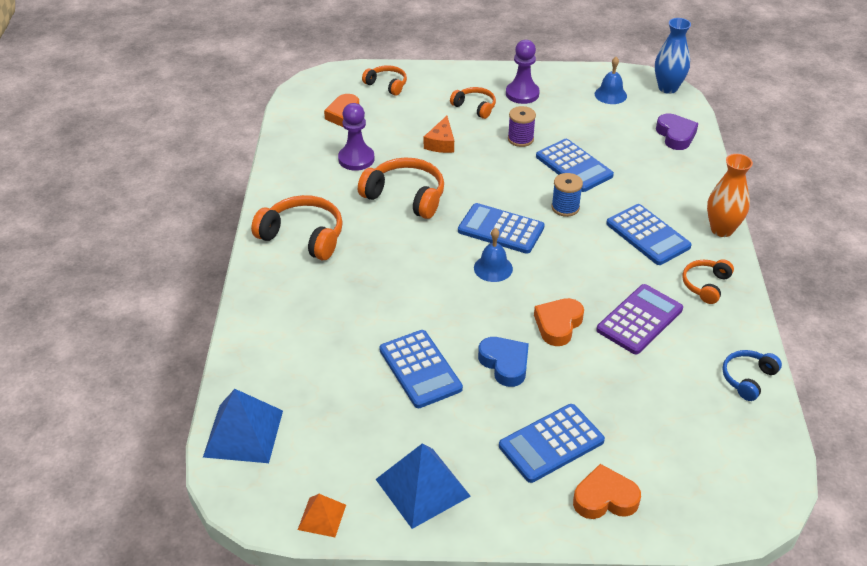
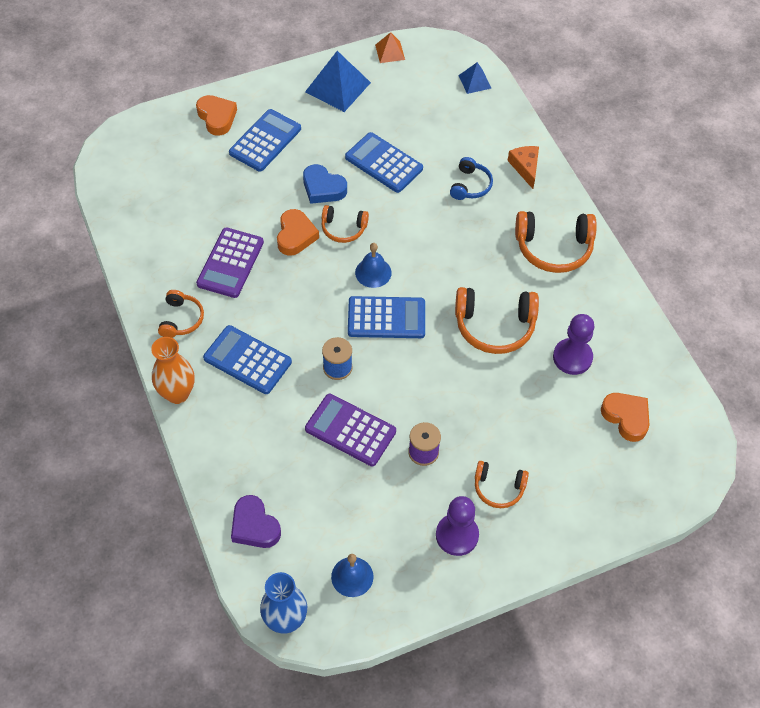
camera: 155 degrees right, 15 degrees up
blue pyramid [203,389,283,463] -> blue pyramid [458,62,491,94], size x0.55
orange headphones [362,65,407,96] -> orange headphones moved to [322,205,369,243]
orange cheese [424,116,454,153] -> orange cheese moved to [508,146,539,189]
blue calculator [536,139,614,192] -> purple calculator [305,394,396,466]
orange heart [573,464,641,519] -> orange heart turned 90 degrees counterclockwise [196,95,237,136]
blue headphones [722,350,782,401] -> blue headphones moved to [450,157,493,200]

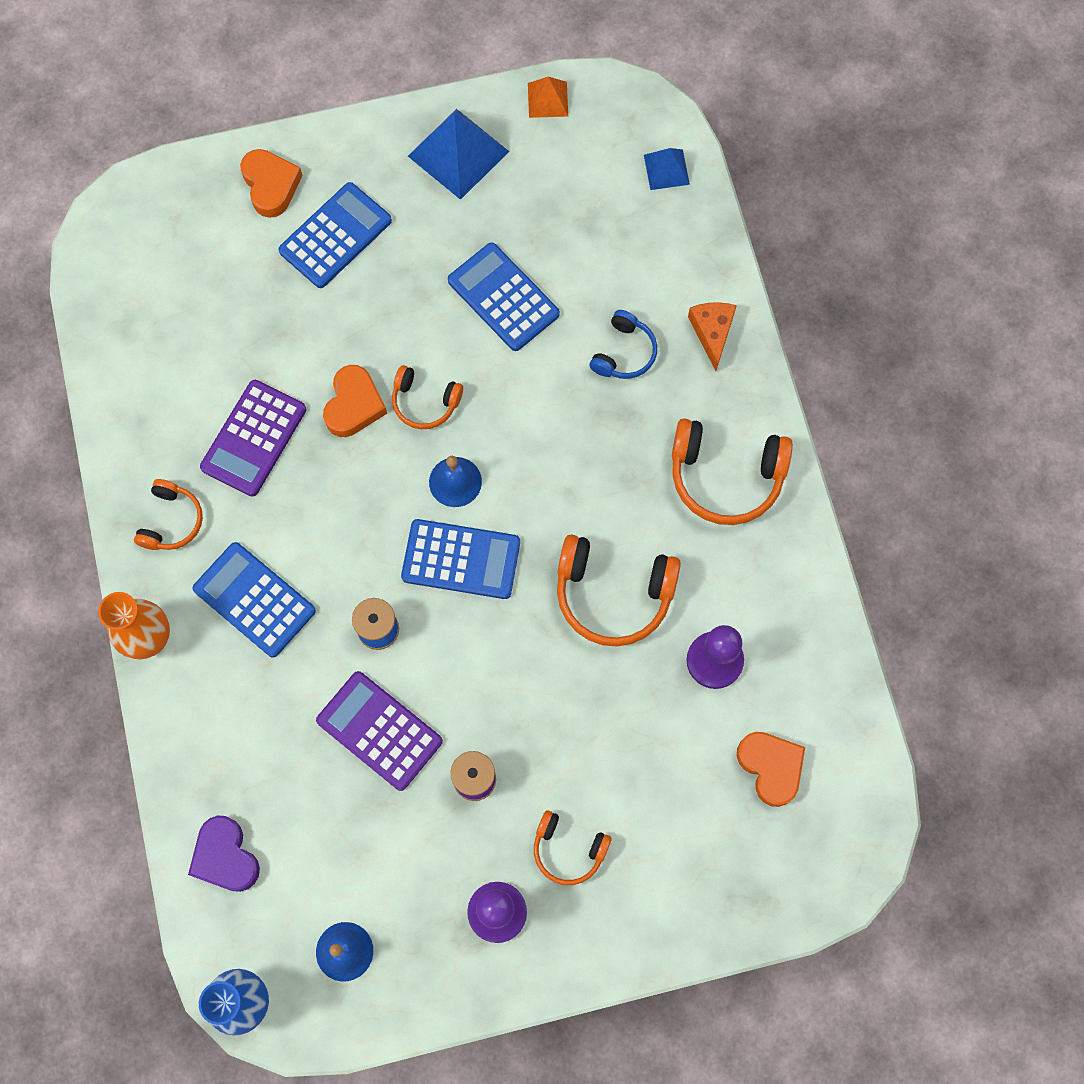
camera: 10 degrees right, 15 degrees up
blue heart [303,164,347,204] -> none

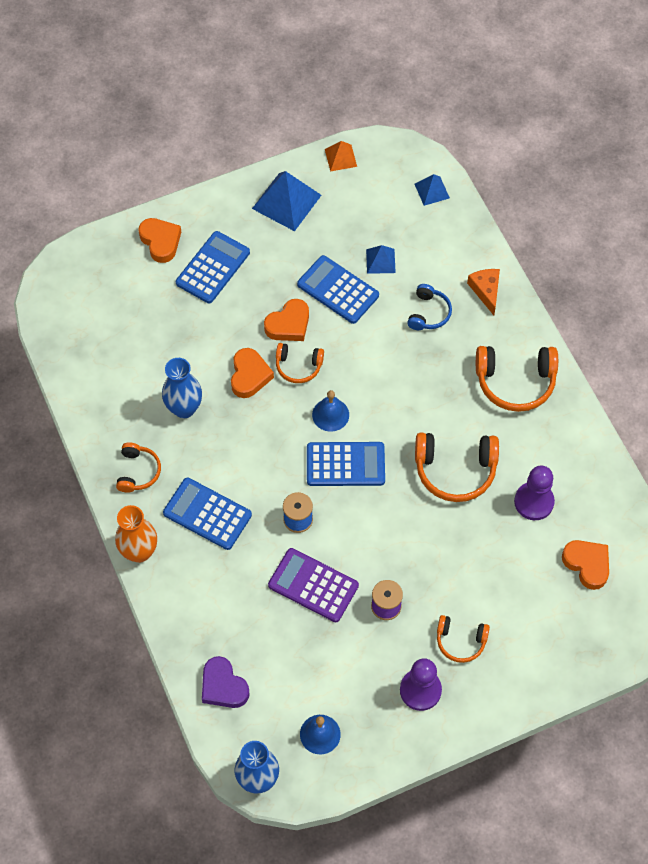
camera: 10 degrees left, 10 degrees down
purple calculator [200,380,306,496] -> blue vase [162,358,202,418]
none -> orange heart [264,299,309,341]
none -> blue pyramid [366,245,396,274]

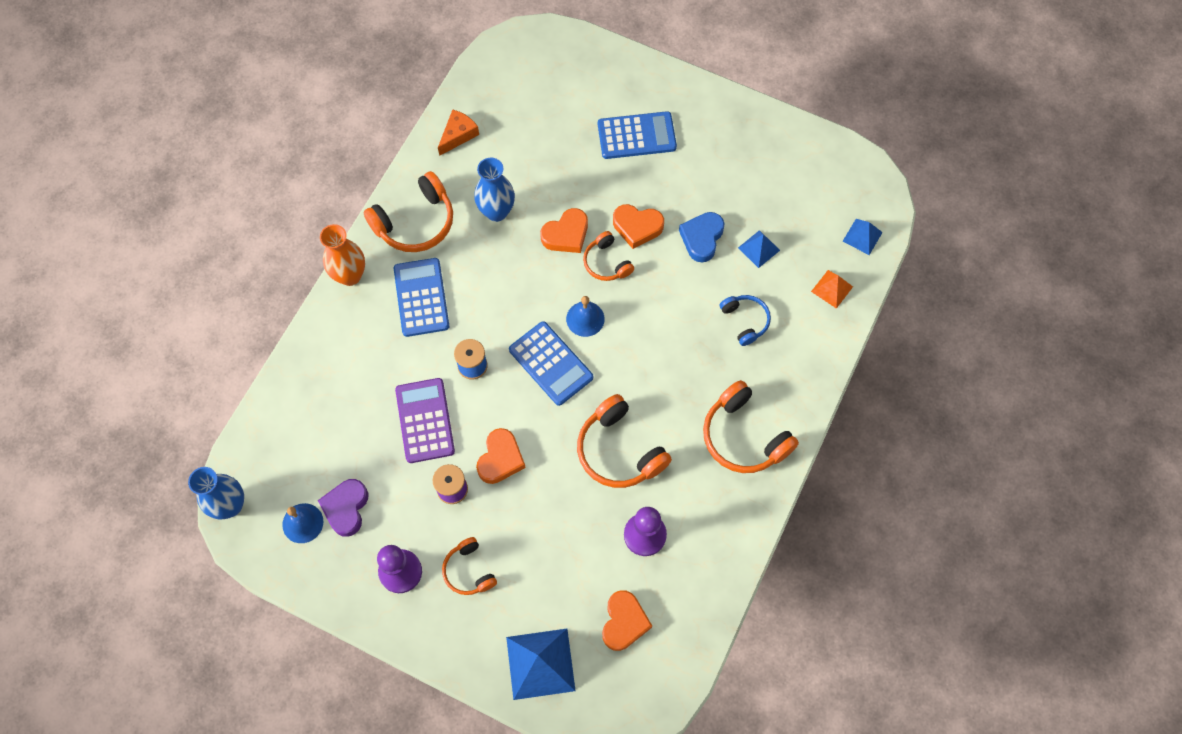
camera: 50 degrees right, 5 degrees up
orange headphones [116,442,161,493] -> orange headphones [364,171,453,252], size x1.70
orange heart [138,218,181,263] -> orange heart moved to [476,428,526,484]
purple heart [202,656,250,708] -> purple heart moved to [318,479,368,537]
blue pyramid [252,171,322,231] -> blue pyramid moved to [506,629,576,700]
blue calculator [297,255,379,324] -> blue heart [679,212,725,262]
orange pyramid [325,141,357,172] -> orange pyramid moved to [811,270,853,309]
blue headphones [407,284,452,330] -> blue headphones turned 90 degrees counterclockwise [720,295,771,346]
orange cheese [467,269,500,315] -> orange cheese moved to [438,109,479,156]

